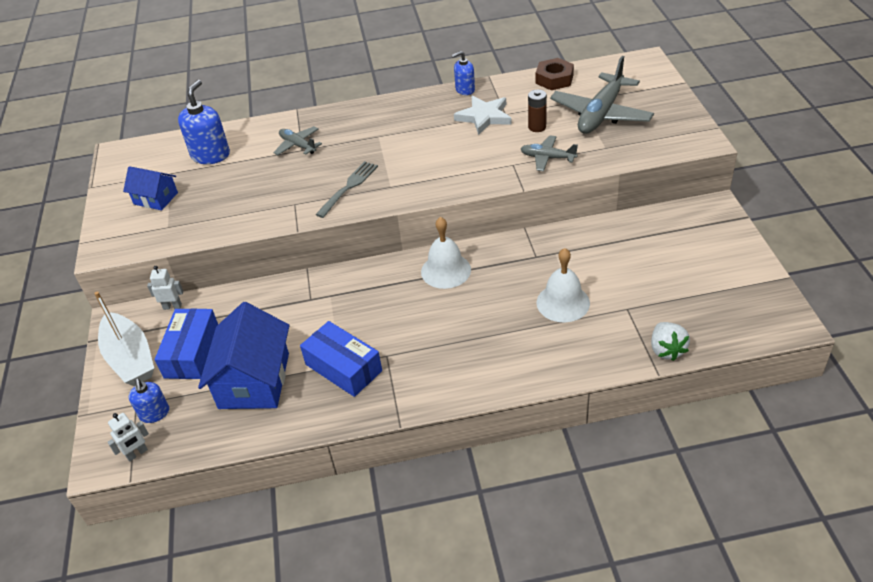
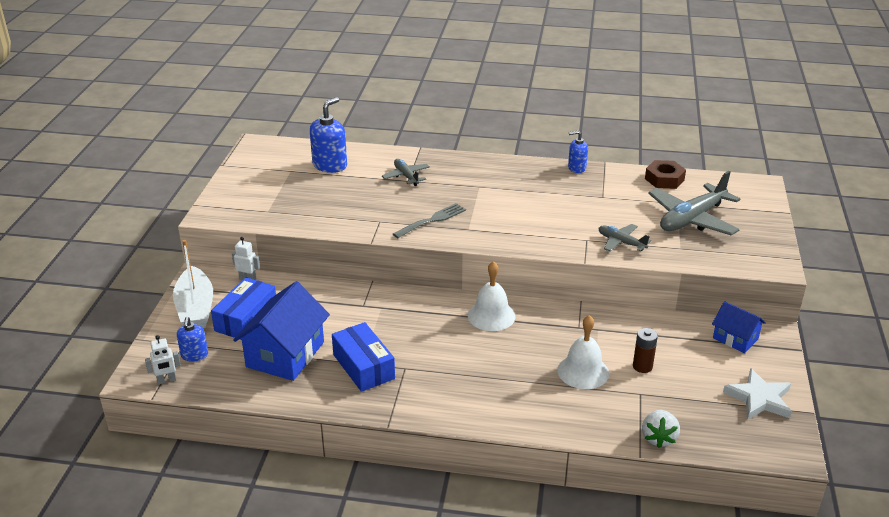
camera: 15 degrees right, 10 degrees down
blue house [123,166,178,210] -> blue house moved to [712,301,766,353]
white star [454,95,512,135] -> white star moved to [723,368,792,420]
brown battery [528,90,547,132] -> brown battery moved to [633,328,658,373]

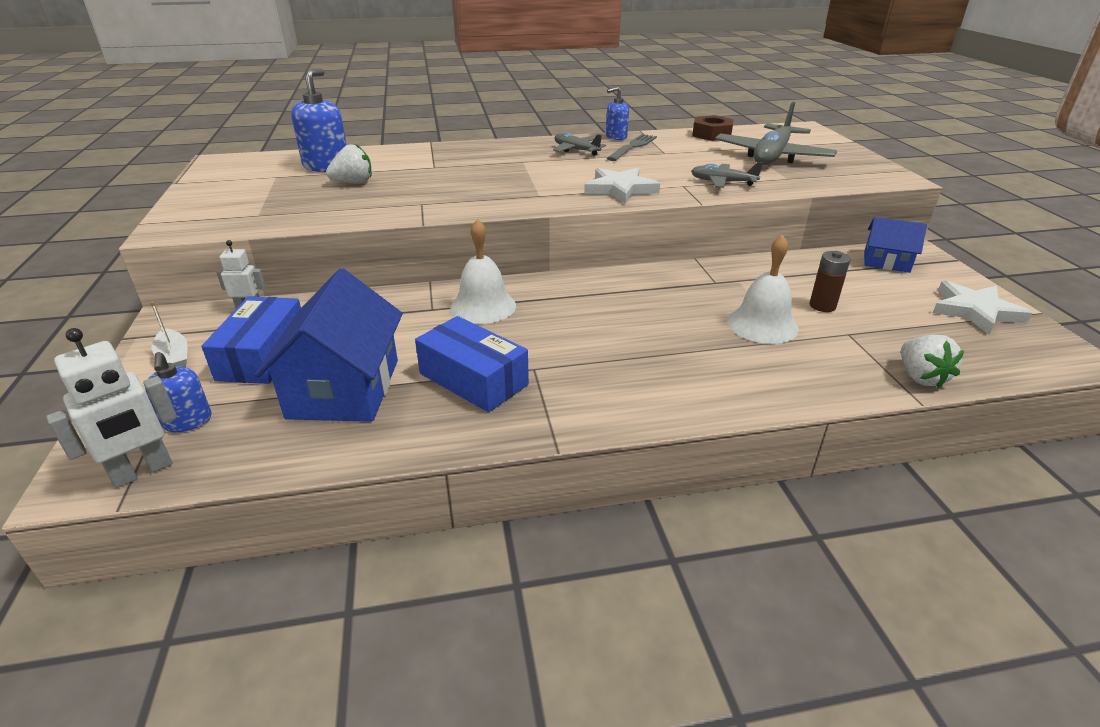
camera: 20 degrees left, 0 degrees up
white robot [145,335,181,385] -> white robot [46,328,177,488], size x1.61
white boat [173,240,213,328] -> white boat [151,302,187,367], size x0.51
grey plane [382,159,430,186] -> grey plane moved to [553,132,606,156]
grey fork [393,203,466,238] -> grey fork moved to [607,134,657,161]
white bell [468,261,515,331] -> white bell moved to [450,219,516,324]
none -> white strawberry [326,144,372,183]
none -> white star [584,168,660,204]

